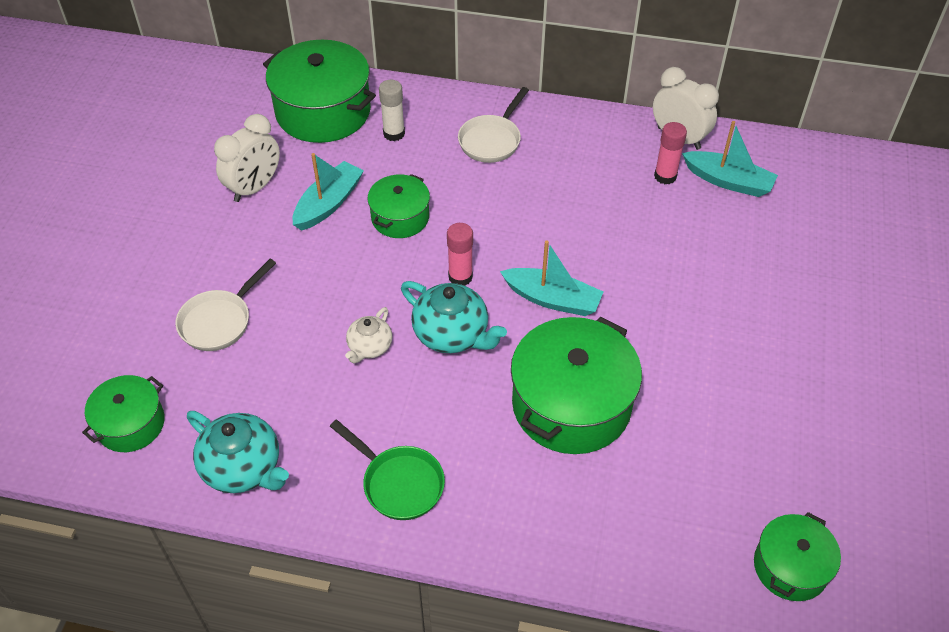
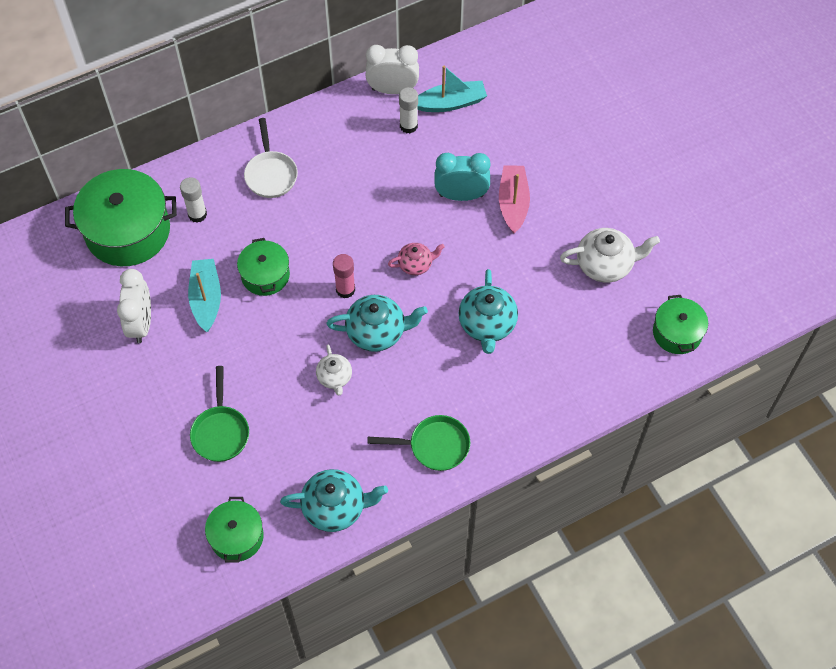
camera: 40 degrees left, 10 degrees up
white pan [175,259,276,351] -> green pan [190,366,249,462]
turquoise boat [500,241,603,316] -> pink teapot [388,243,445,275]
green pot [511,317,642,454] -> turquoise teapot [458,269,518,354]
pink glue stick [654,122,687,184] -> white glue stick [399,87,418,133]
none -> turquoise clock [434,153,490,201]
none -> pink boat [499,165,530,233]
none -> white teapot [560,228,660,283]

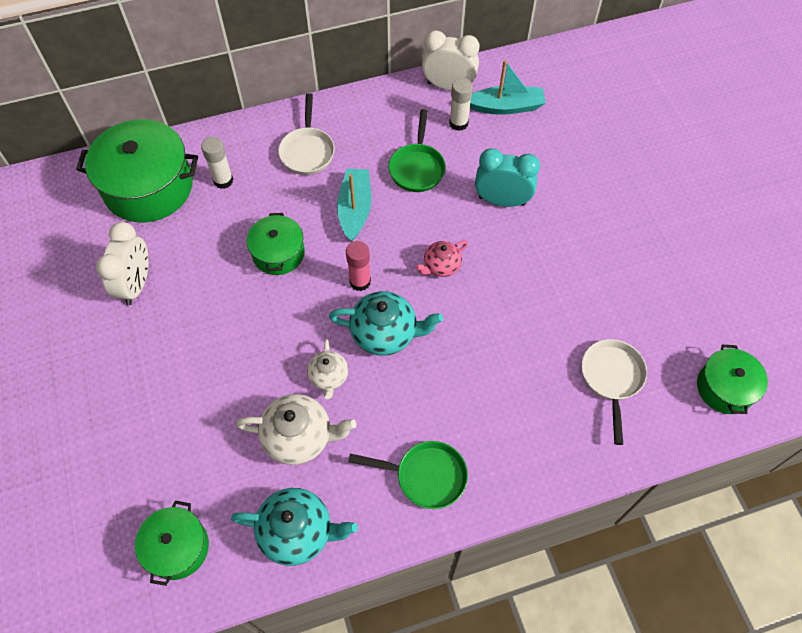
camera: 10 degrees right, 0 degrees up
turquoise boat [188,259,221,332] -> turquoise boat moved to [337,169,371,241]
green pan [190,366,249,462] -> green pan moved to [389,109,446,192]
pink teapot [388,243,445,275] -> pink teapot turned 150 degrees clockwise [415,240,468,277]
turquoise teapot [458,269,518,354] -> none
pink boat [499,165,530,233] -> none
white teapot [560,228,660,283] -> white teapot moved to [236,394,356,465]
none -> white pan [581,339,647,445]

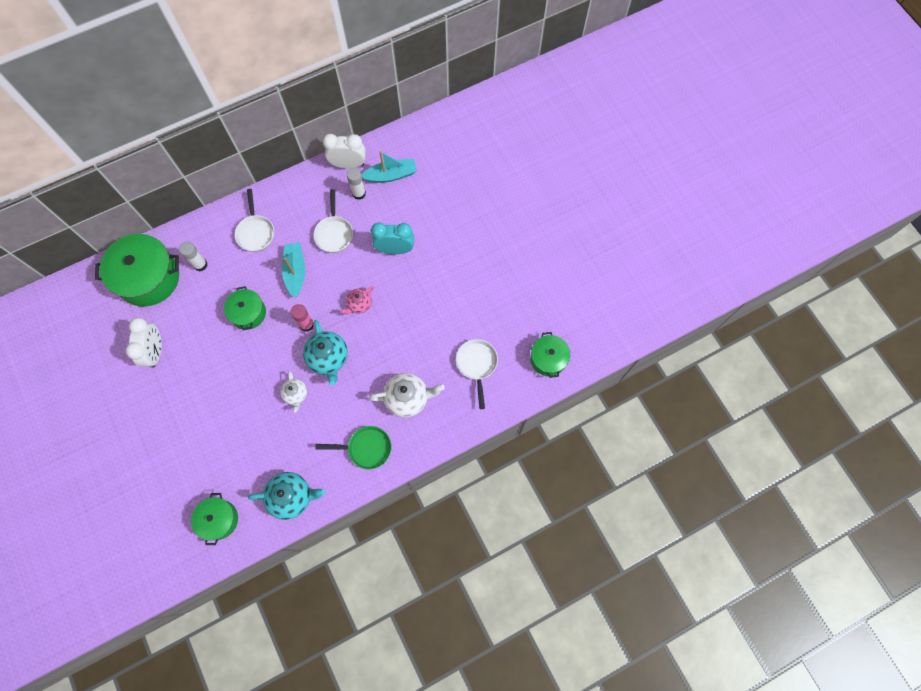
camera: 10 degrees left, 10 degrees up
white teapot [236,394,356,465] -> white teapot moved to [369,373,445,417]
turquoise teapot [329,291,443,356] -> turquoise teapot turned 75 degrees clockwise [303,320,348,385]
green pan [389,109,446,192] -> white pan [314,189,353,253]

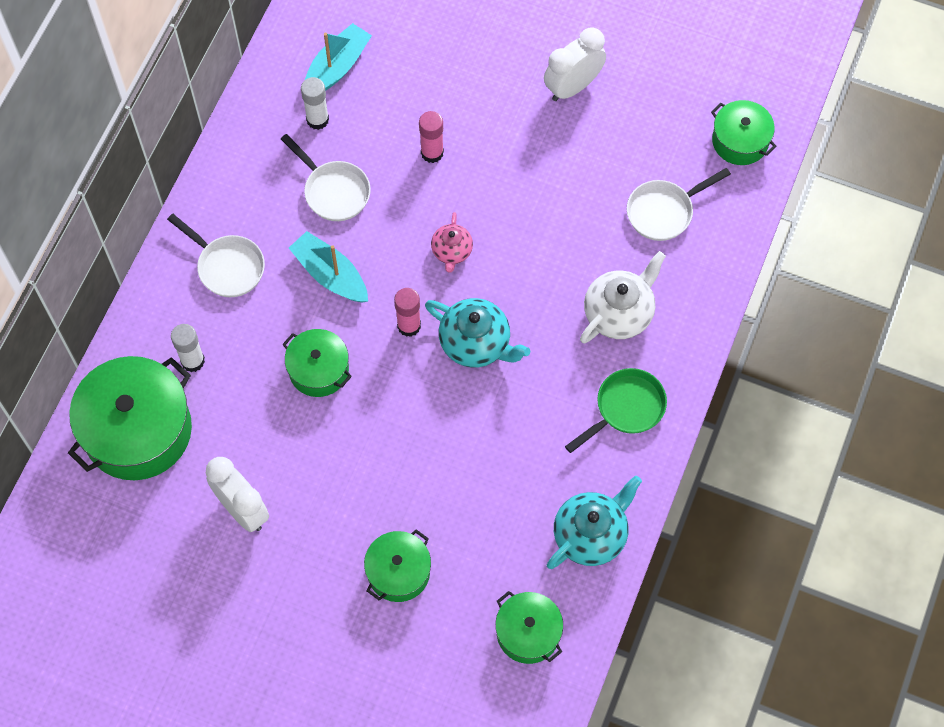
camera: 40 degrees left, 5 degrees down
white teapot [280,371,307,412] -> none
white clock [323,134,366,169] -> white clock moved to [544,27,606,101]
turquoise clock [371,223,414,254] -> pink glue stick [419,111,444,163]
white pan [456,339,498,409] -> white pan turned 75 degrees counterclockwise [627,168,731,241]
none -> green pot [364,529,431,602]

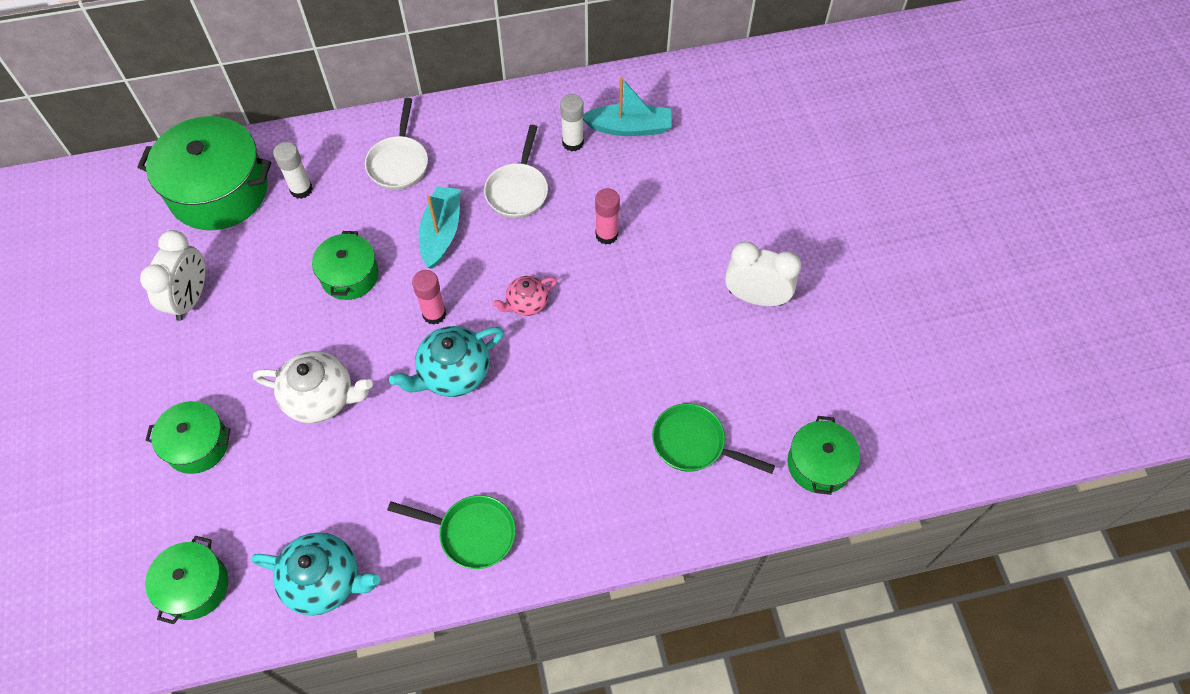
camera: 55 degrees right, 5 degrees down
turquoise teapot [425,298,530,368] -> turquoise teapot turned 60 degrees clockwise [389,326,504,397]
white teapot [580,251,666,343] -> white teapot moved to [253,351,373,423]
white pan [627,168,731,241] -> green pan [652,403,775,474]

